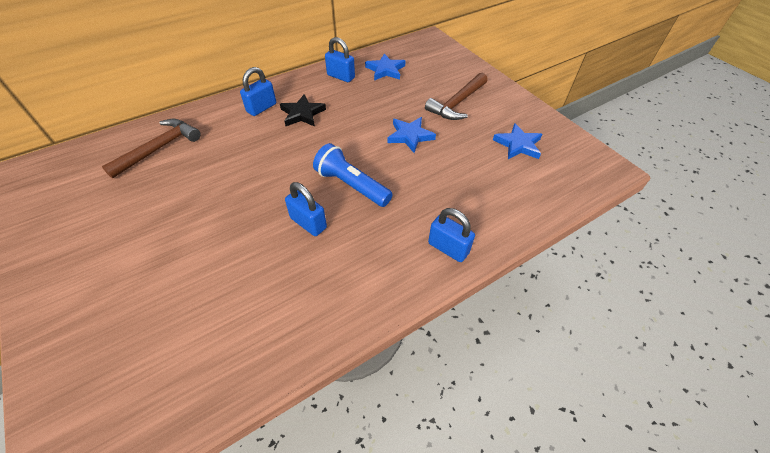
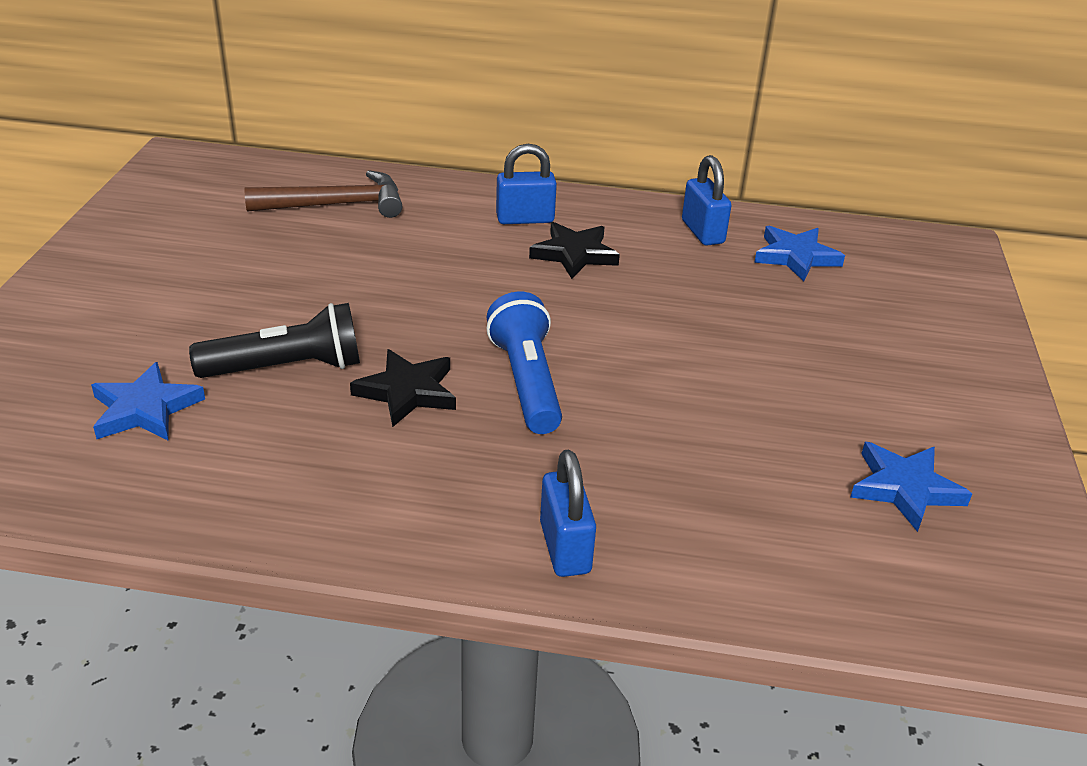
camera: 40 degrees right, 15 degrees down
blue padlock [285,182,327,236] -> black star [350,349,456,427]
blue star [387,117,436,153] -> blue star moved to [91,362,205,441]
brown hammer [425,73,488,120] -> none
none -> black flashlight [189,303,360,378]

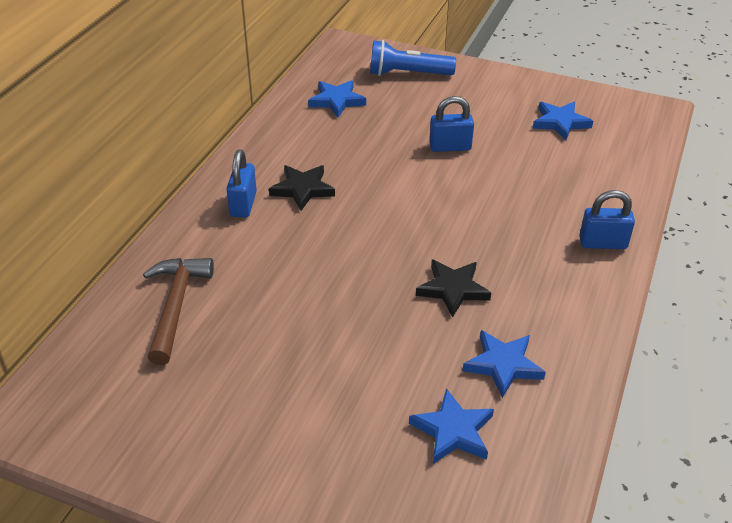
camera: 75 degrees left, 5 degrees up
black flashlight [189,303,360,378] -> none
blue flashlight [486,292,562,434] -> blue flashlight moved to [370,40,456,76]
blue padlock [682,155,732,246] -> blue padlock moved to [429,96,474,152]
none -> blue star [463,330,546,398]

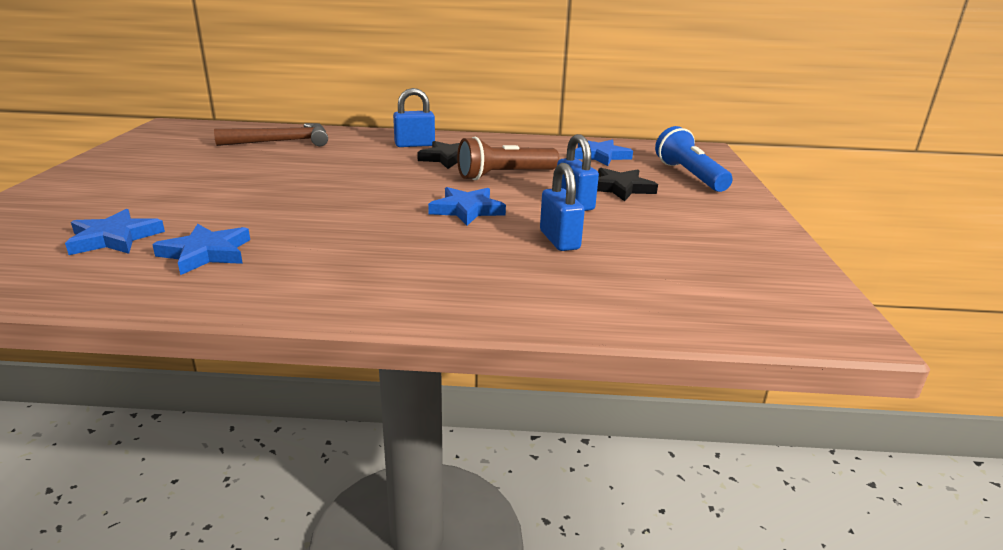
camera: 70 degrees right, 15 degrees down
black star [416,259,491,317] -> black star moved to [597,168,658,201]
blue star [533,101,593,140] -> blue star moved to [428,187,506,226]
blue padlock [579,190,635,249] -> blue padlock moved to [540,163,585,251]
none -> brown flashlight [457,137,559,180]

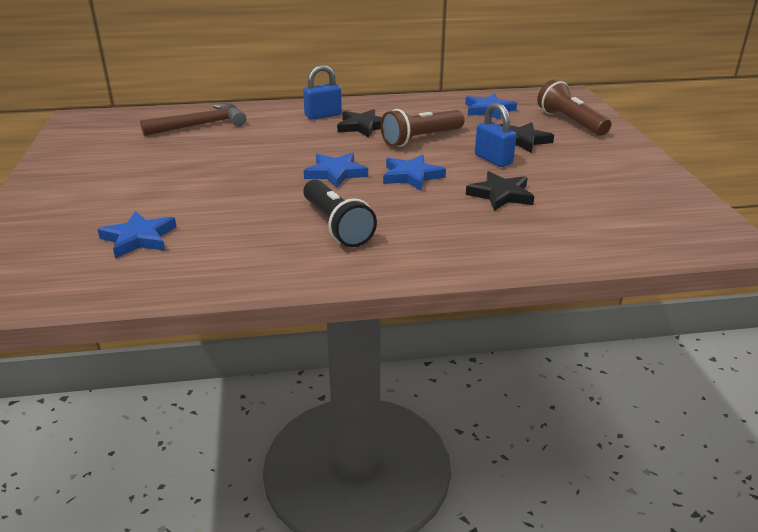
camera: 10 degrees left, 5 degrees up
blue star [152,224,250,275] -> blue star moved to [303,153,368,188]
blue padlock [540,163,585,251] -> black star [466,171,534,211]
blue flashlight [655,126,733,192] -> brown flashlight [537,79,611,136]
none -> black flashlight [303,179,377,247]

